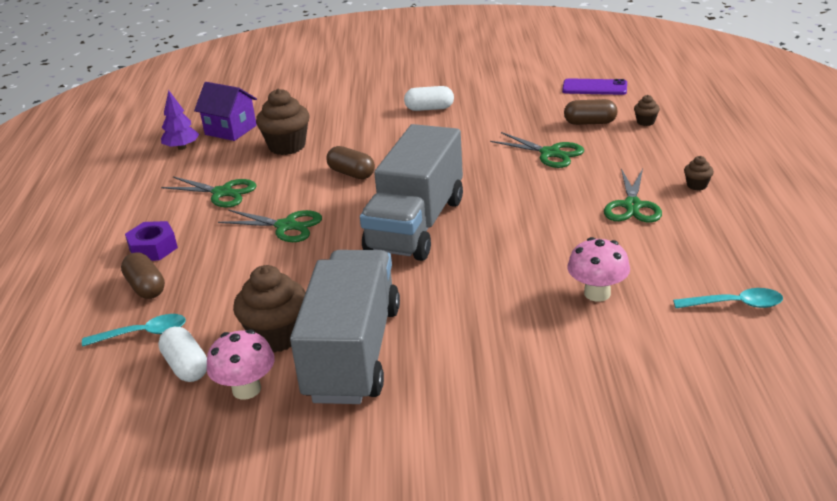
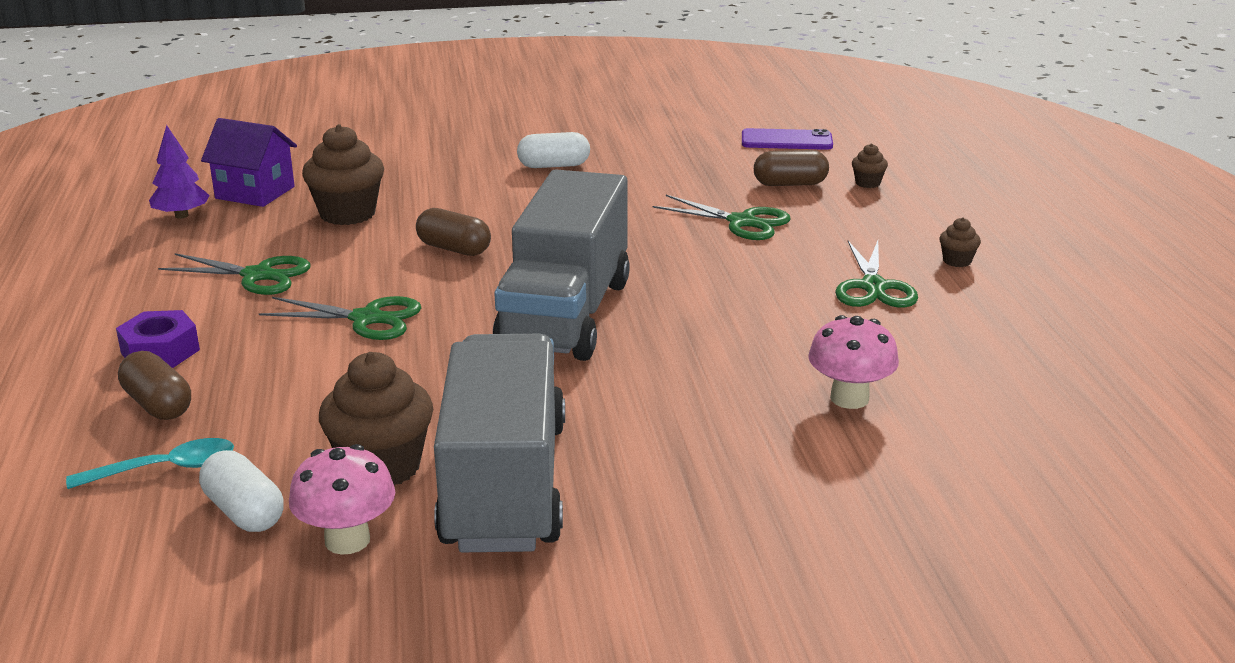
camera: 10 degrees left, 5 degrees down
turquoise spoon [673,288,783,308] -> none

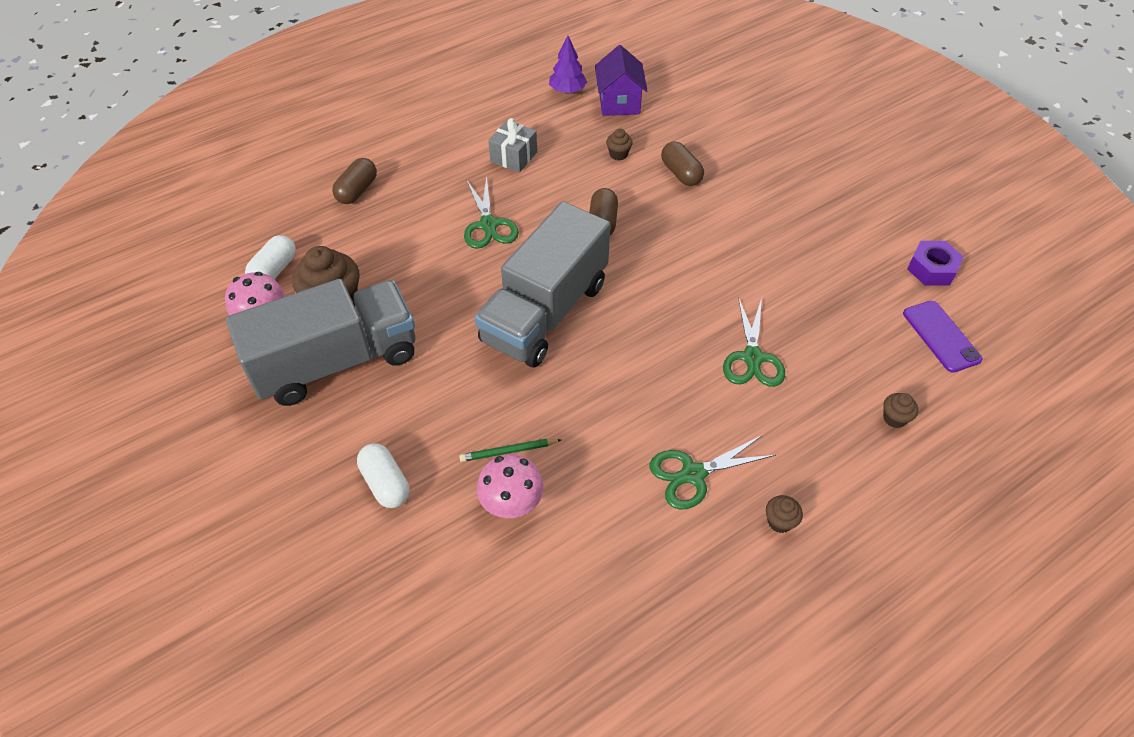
camera: 65 degrees right, 25 degrees up
turquoise spoon [66,438,234,489] -> none
purple nut [116,310,200,368] -> purple nut moved to [907,241,964,286]
green scissors [158,253,310,295] -> grey gift [488,118,537,173]
brown cupcake [302,124,384,225] -> brown cupcake [606,129,633,160], size x0.47
grey truck [493,169,630,361] -> grey truck turned 45 degrees counterclockwise [475,201,611,368]
white capsule [517,132,590,168] -> white capsule moved to [357,443,410,508]
brown capsule [754,150,829,186] -> brown capsule moved to [661,141,704,186]
none -> green pencil [459,438,561,462]

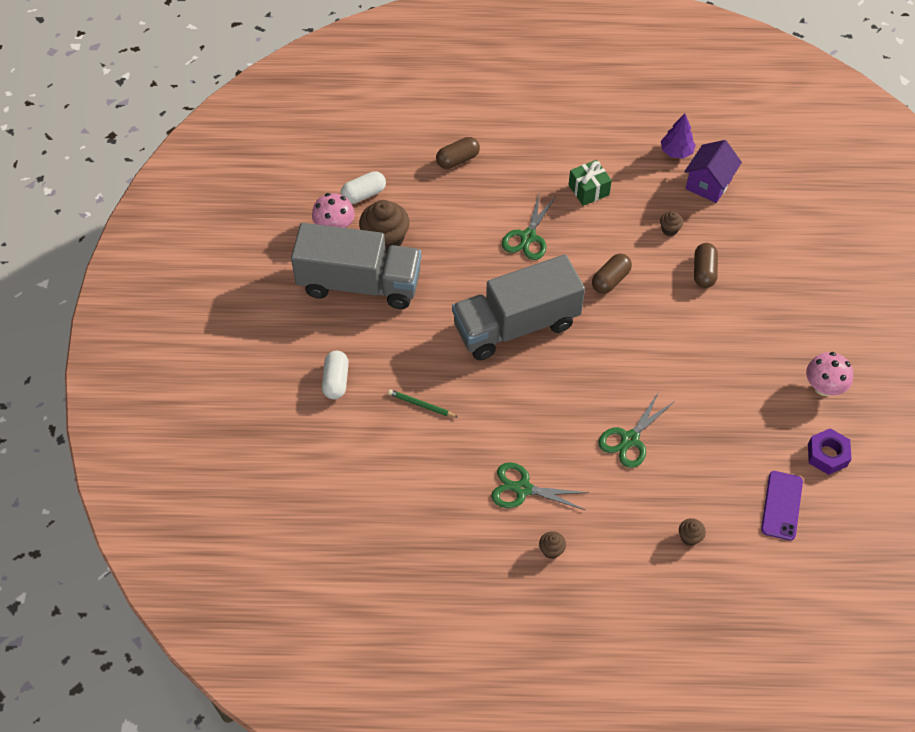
camera: 35 degrees right, 5 degrees up
pink mushroom [477,454,544,518] -> pink mushroom moved to [806,352,853,396]
grey gift [488,118,537,173] -> green gift [569,160,612,206]

